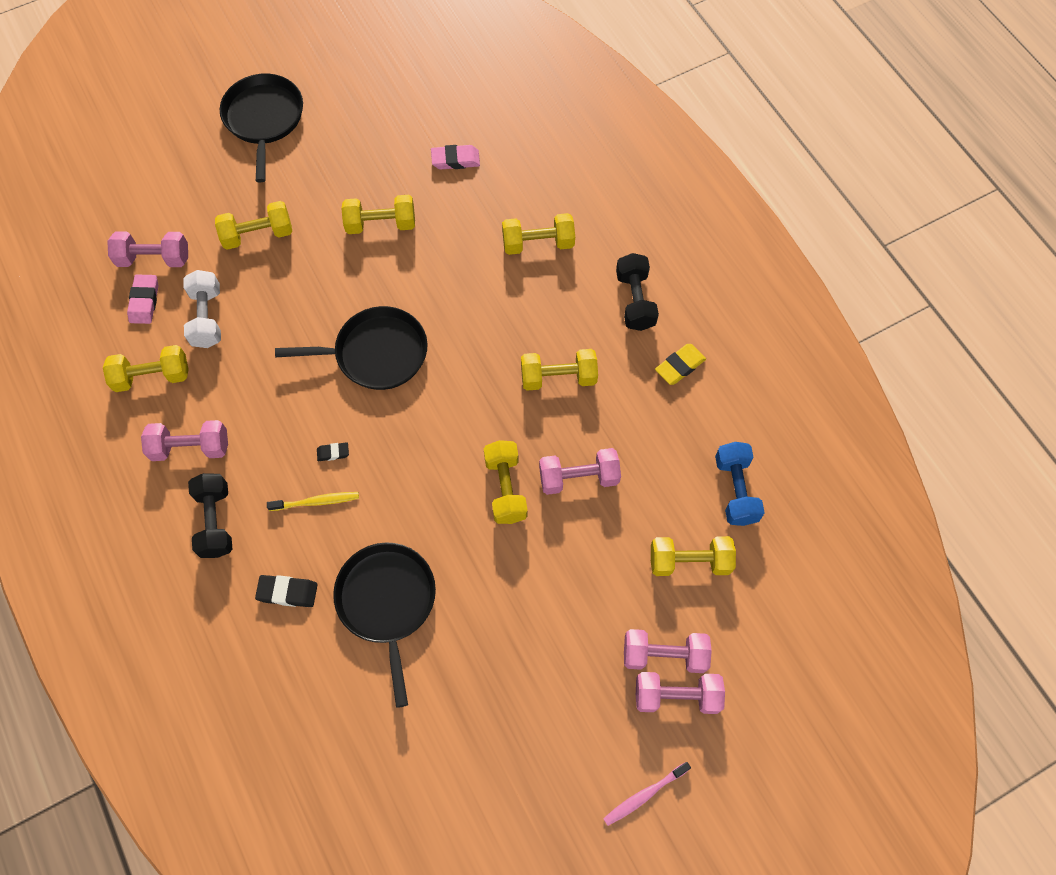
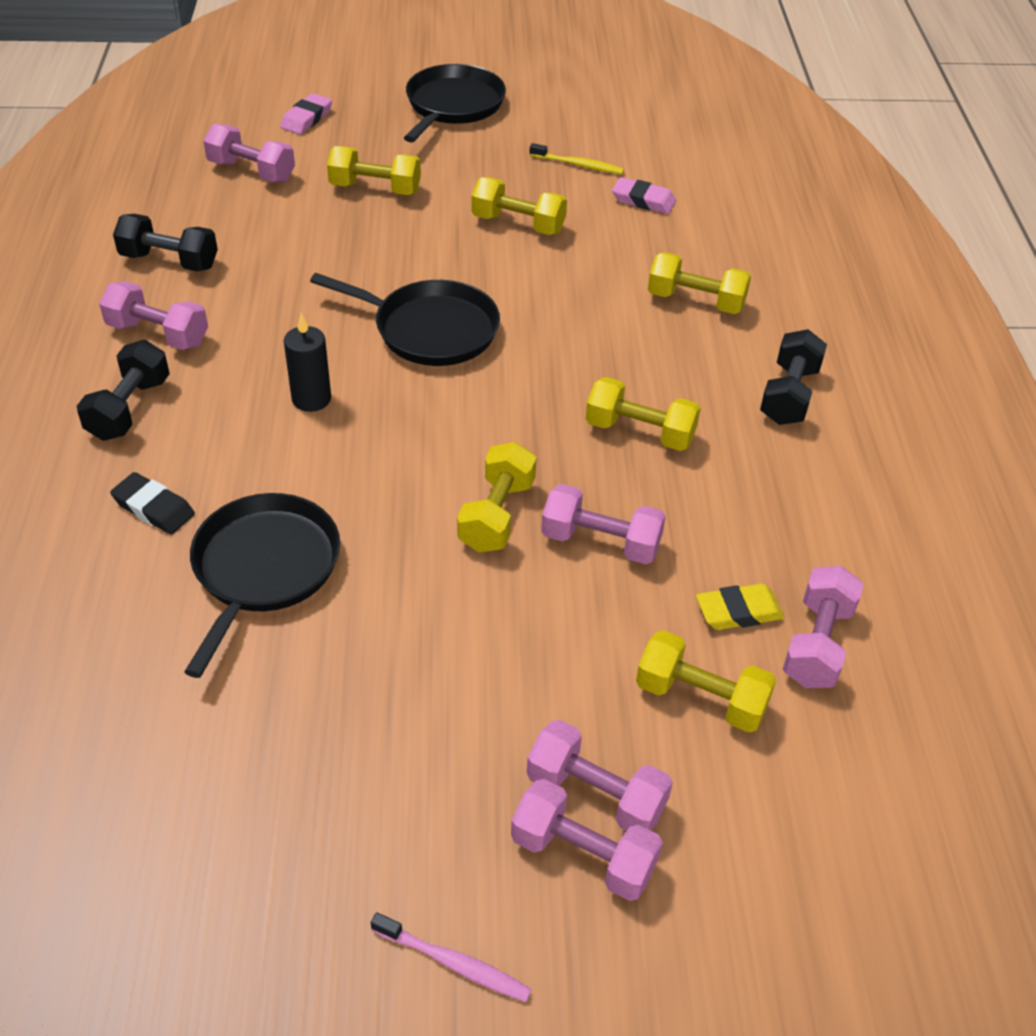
camera: 25 degrees right, 20 degrees down
yellow dumbbell [103,345,189,392] -> black dumbbell [113,214,218,272]
pink eraser [127,274,159,324] -> pink eraser moved to [280,93,332,134]
white dumbbell [183,270,221,348] -> none
yellow toothbrush [267,492,359,511] -> yellow toothbrush moved to [529,143,624,174]
black eraser [317,442,349,461] -> black candle [284,313,331,412]
pink toothbrush [603,762,691,826] -> pink toothbrush turned 150 degrees counterclockwise [371,912,532,1002]
yellow eraser [655,344,706,385] -> yellow eraser moved to [696,584,785,630]
blue dumbbell [715,442,765,526] -> pink dumbbell [783,566,864,688]

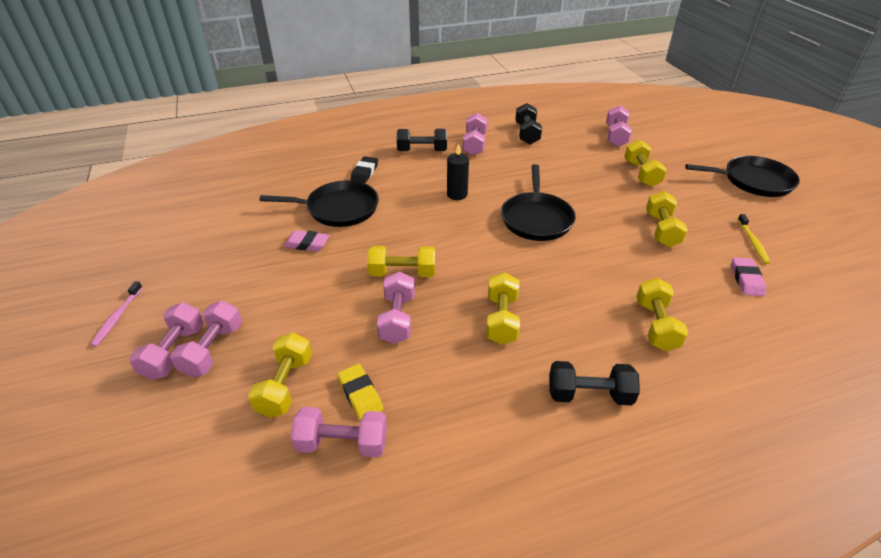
camera: 75 degrees right, 5 degrees down
pink eraser [280,93,332,134] -> pink eraser moved to [284,230,330,251]

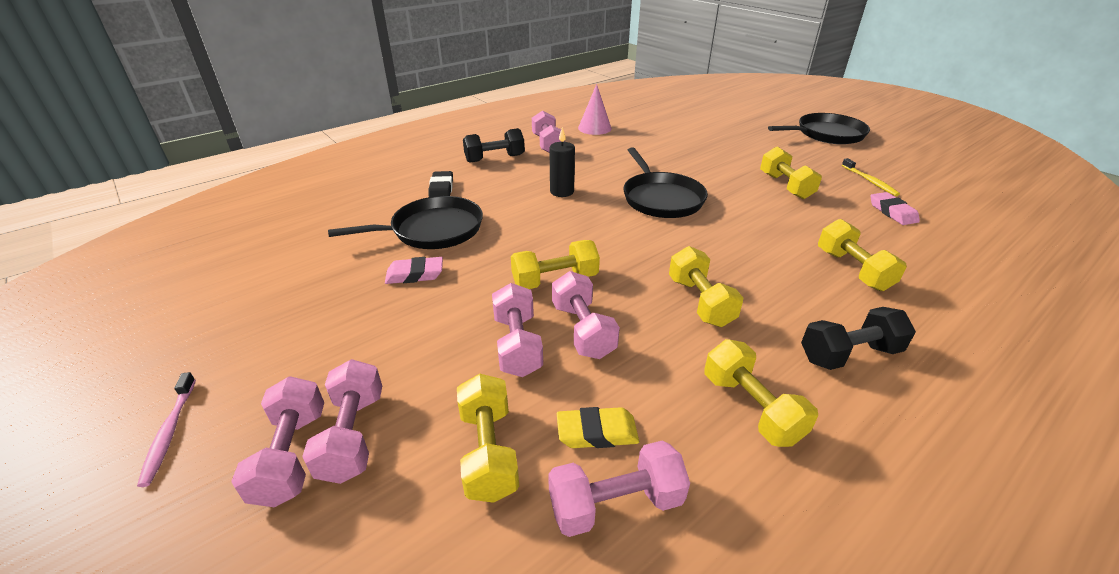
camera: 20 degrees left, 5 degrees down
yellow eraser [337,364,383,420] -> yellow eraser turned 45 degrees counterclockwise [557,407,639,448]
black dumbbell [515,103,542,145] -> pink cone [578,84,612,135]
pink dumbbell [606,105,632,147] -> pink dumbbell moved to [492,283,543,377]
yellow dumbbell [624,140,667,187] -> yellow dumbbell moved to [704,339,818,447]

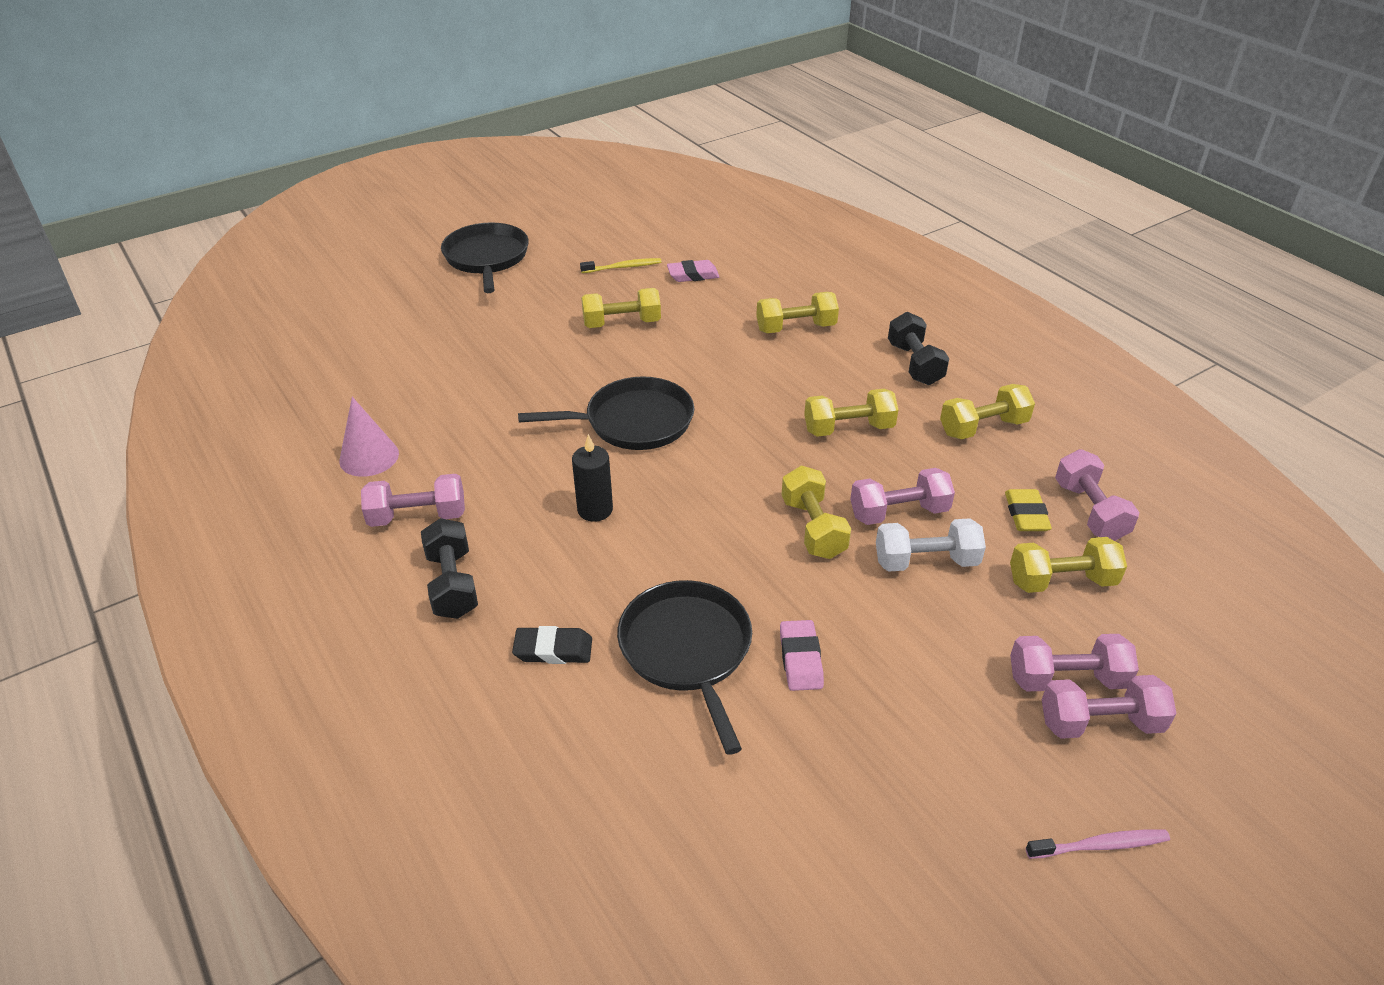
camera: 85 degrees left, 5 degrees up
pink dumbbell [492,283,543,377] -> white dumbbell [876,518,986,572]

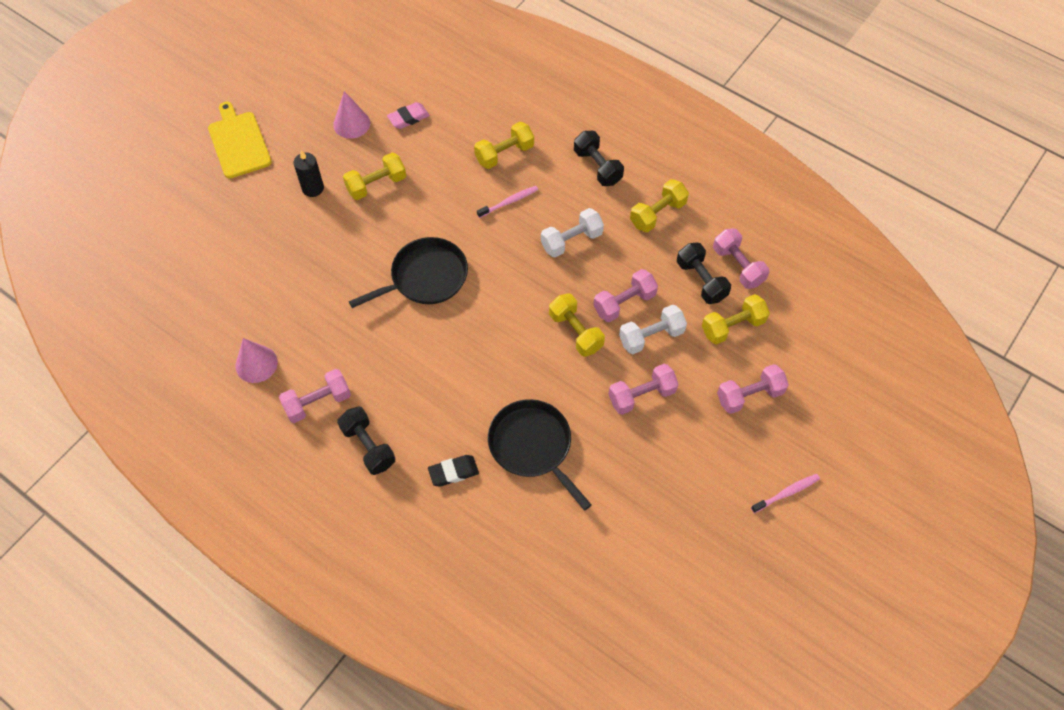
camera: 20 degrees left, 20 degrees up
black pan [441,222,529,293] -> yellow cutting board [208,102,272,178]
black candle [572,434,613,522] -> black candle moved to [293,150,324,197]
yellow toothbrush [580,258,662,273] -> pink cone [333,91,370,139]
pink eraser [780,620,824,691] -> none
yellow dumbbell [804,389,898,437] -> white dumbbell [541,208,604,257]
yellow eraser [1005,489,1052,531] -> black dumbbell [677,242,731,304]
pink dumbbell [1041,675,1177,739] -> pink dumbbell moved to [608,364,679,415]
none -> pink toothbrush [477,186,538,218]

